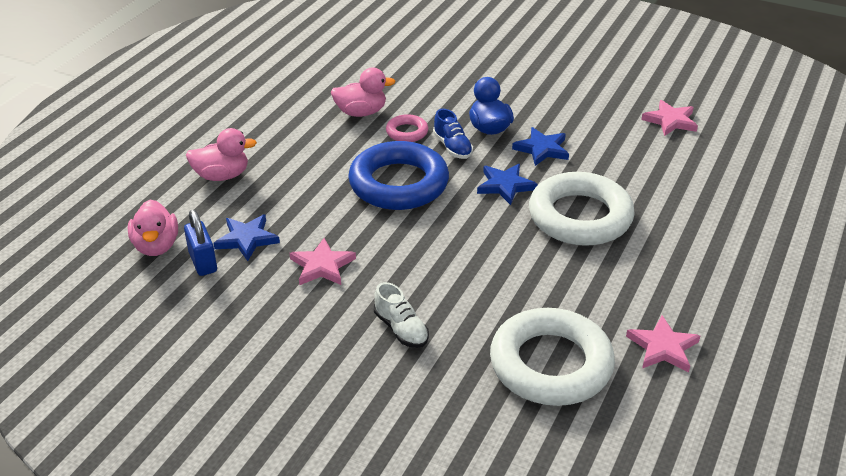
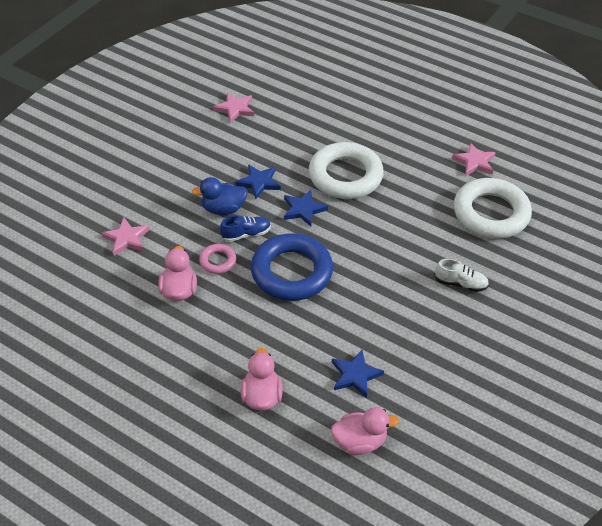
camera: 85 degrees left, 10 degrees up
blue padlock [184,210,217,276] -> none
pink star [290,238,356,285] -> pink star moved to [101,217,150,256]
white shoe [374,282,429,348] -> white shoe turned 45 degrees clockwise [434,259,489,292]

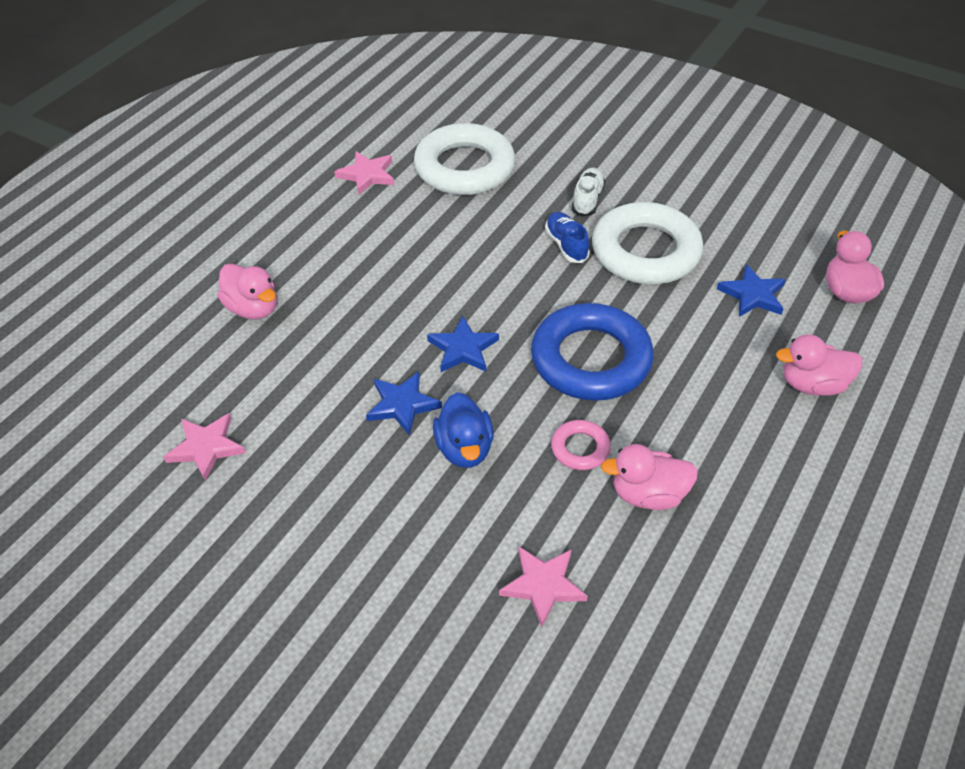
camera: 90 degrees left, 0 degrees up
blue shoe [220,215,271,242] -> blue shoe moved to [545,212,590,263]
white ring [309,142,384,199] -> white ring moved to [592,202,703,284]
none -> pink duck [217,264,277,320]

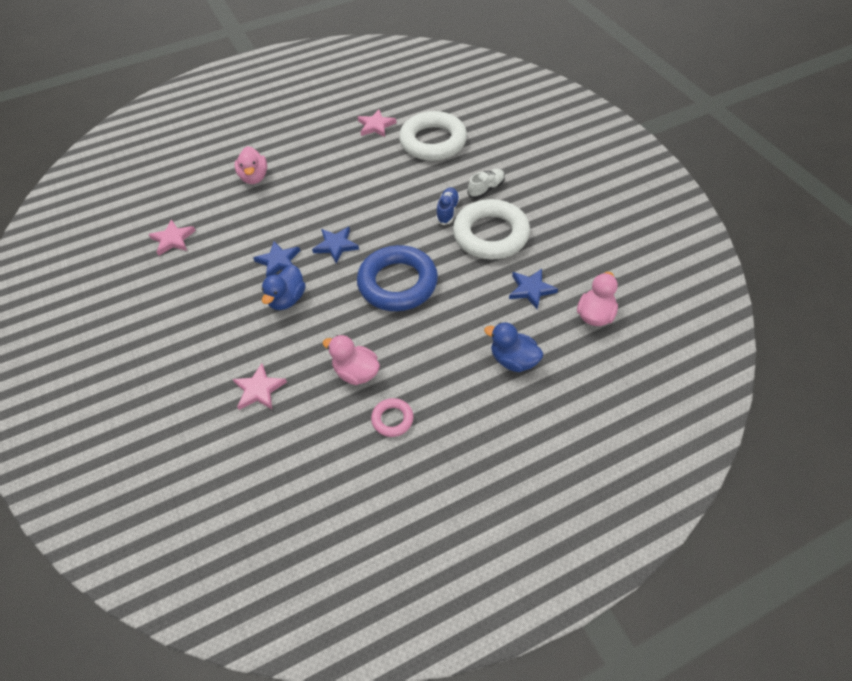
camera: 35 degrees right, 5 degrees up
pink ring [551,420,611,470] -> pink ring moved to [371,398,414,437]
pink duck [776,334,863,396] -> blue duck [484,322,543,372]

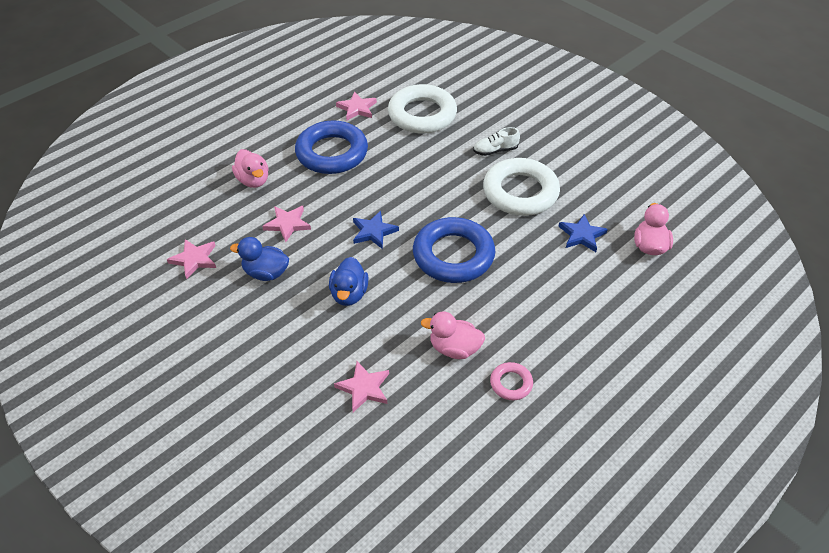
camera: 20 degrees left, 5 degrees down
blue star [254,241,300,277] -> none
blue shoe [436,187,460,225] -> none
white shoe [468,169,505,199] -> white shoe turned 135 degrees counterclockwise [473,127,520,156]
blue duck [484,322,543,372] -> blue duck moved to [230,237,289,281]
none -> pink star [262,206,311,242]
none -> blue ring [295,120,368,174]

